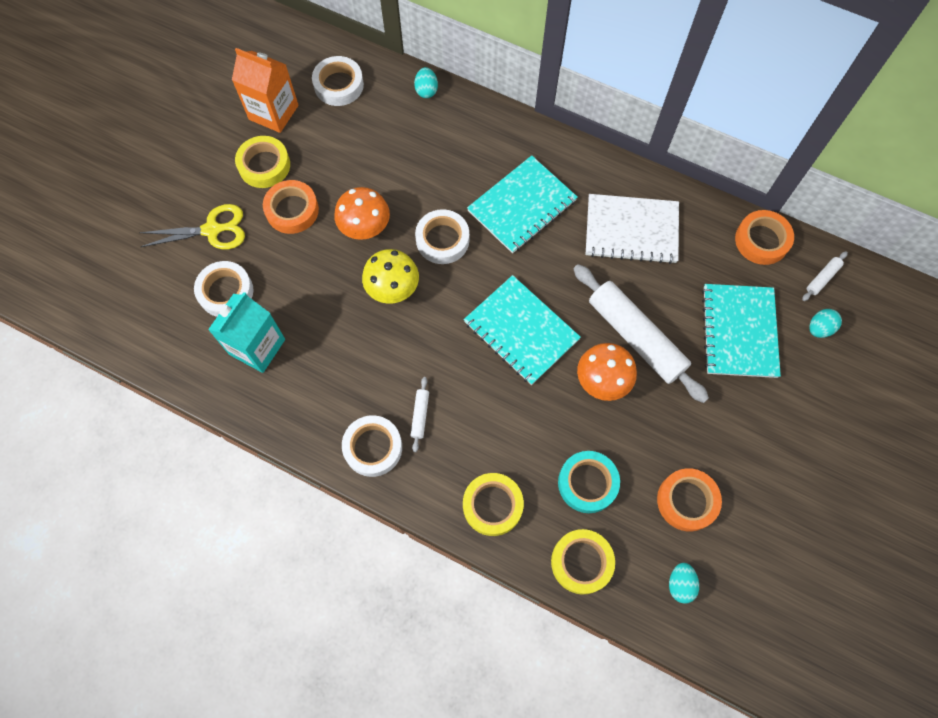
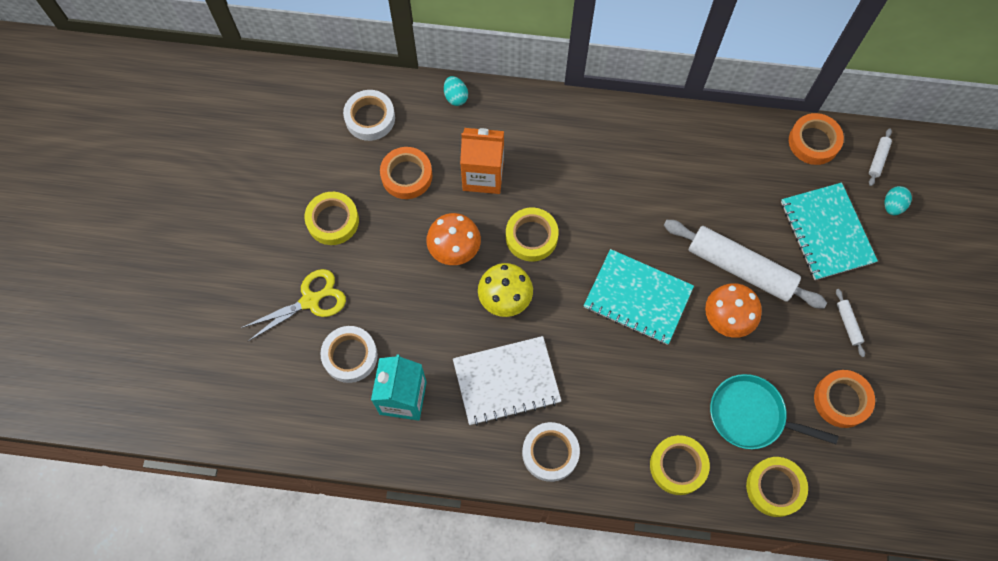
camera: 20 degrees left, 0 degrees up
orange carton [232,48,299,133] -> orange carton moved to [460,128,504,194]
orange tape [263,180,319,234] -> orange tape moved to [380,147,432,199]
white rolling pin [410,377,429,452] -> white rolling pin moved to [836,289,865,357]
white tape [415,209,469,264] -> yellow tape [506,208,559,261]
turquoise notebook [467,155,578,253] -> none
turquoise tape [558,451,620,513] -> turquoise pan [710,374,838,449]
white notebook [586,194,679,264] -> white notebook moved to [453,336,561,426]
turquoise egg [669,563,699,604] -> none

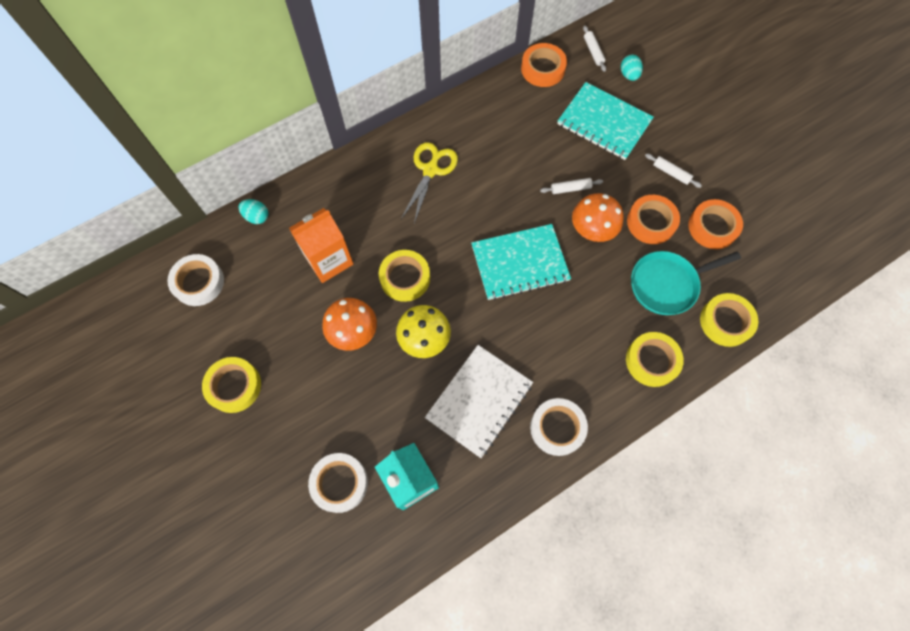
camera: 40 degrees left, 0 degrees up
yellow scissors [241,269,346,341] -> yellow scissors moved to [401,142,458,224]
orange tape [380,147,432,199] -> orange tape moved to [627,195,680,244]
white rolling pin [664,220,827,309] -> white rolling pin [540,178,603,194], size x0.41

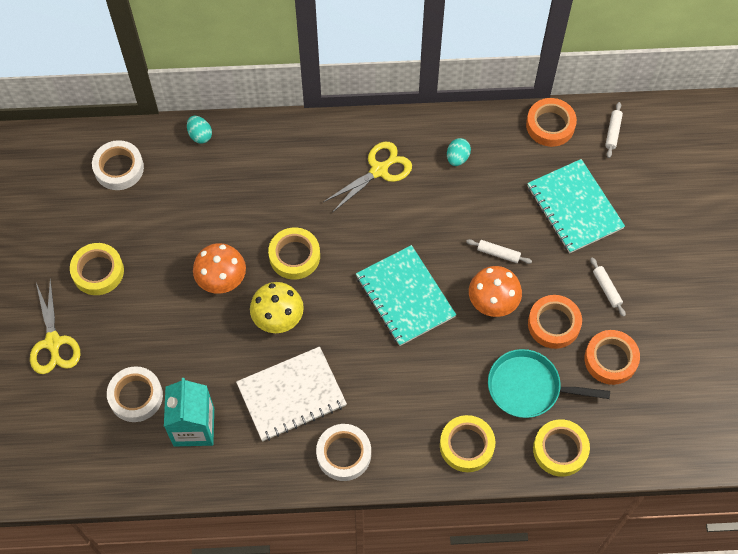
camera: 30 degrees right, 5 degrees down
orange carton [289,208,353,283] -> none
turquoise notebook [471,224,571,300] -> turquoise notebook turned 45 degrees clockwise [356,245,456,346]
turquoise egg [621,55,643,81] -> turquoise egg moved to [447,138,471,166]
none -> yellow scissors [30,278,80,374]

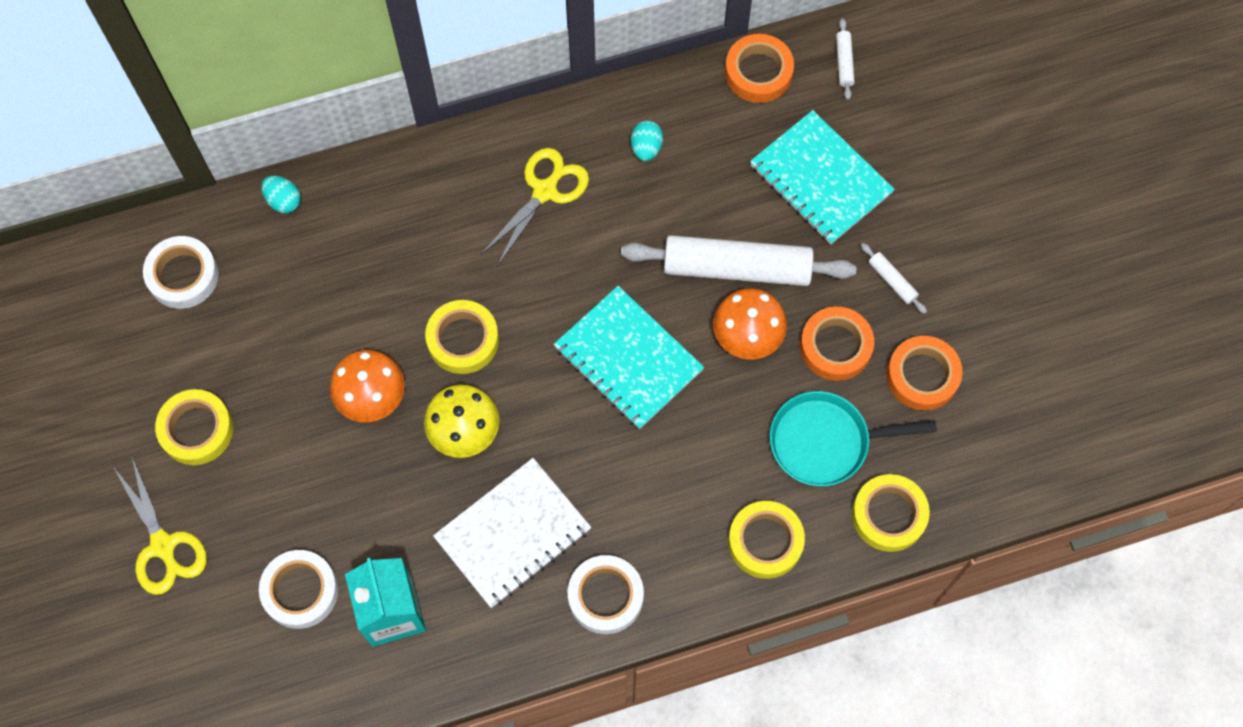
camera: 15 degrees left, 5 degrees up
white rolling pin [466,239,532,264] -> white rolling pin [621,235,857,286], size x2.46

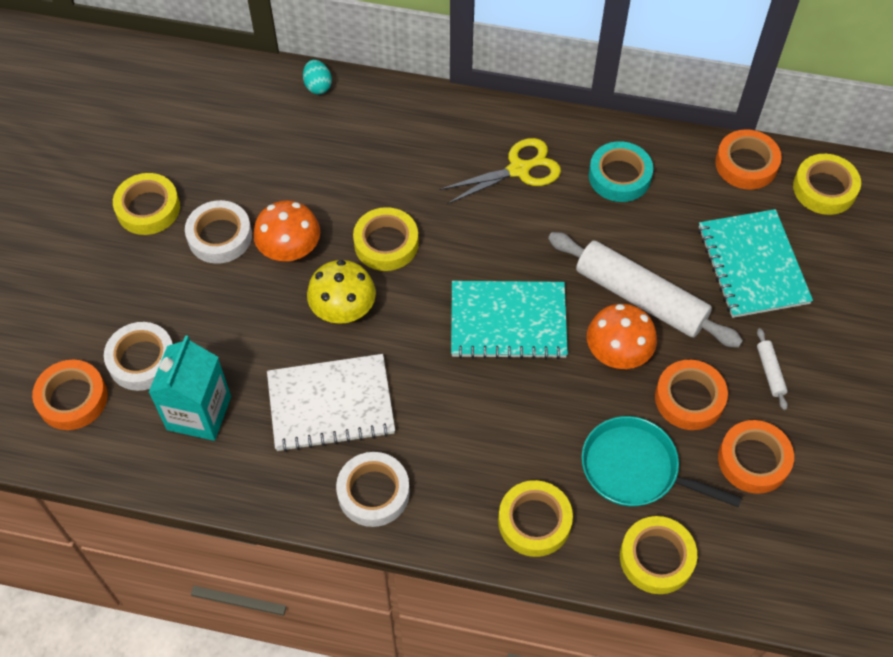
camera: 30 degrees right, 10 degrees down
yellow scissors [113,457,207,595] -> none
white tape [143,236,219,309] -> white tape moved to [185,200,252,264]
turquoise notebook [554,286,704,429] -> turquoise notebook turned 75 degrees counterclockwise [451,281,568,359]
turquoise egg [631,120,663,161] -> turquoise tape [589,141,653,202]
white rolling pin [836,18,855,100] -> yellow tape [793,154,861,215]
none -> orange tape [32,360,108,430]

